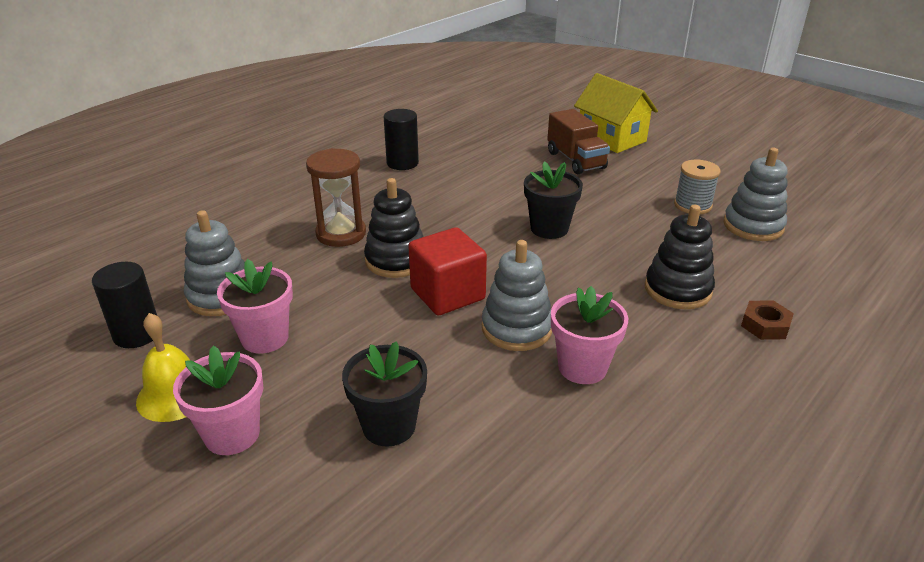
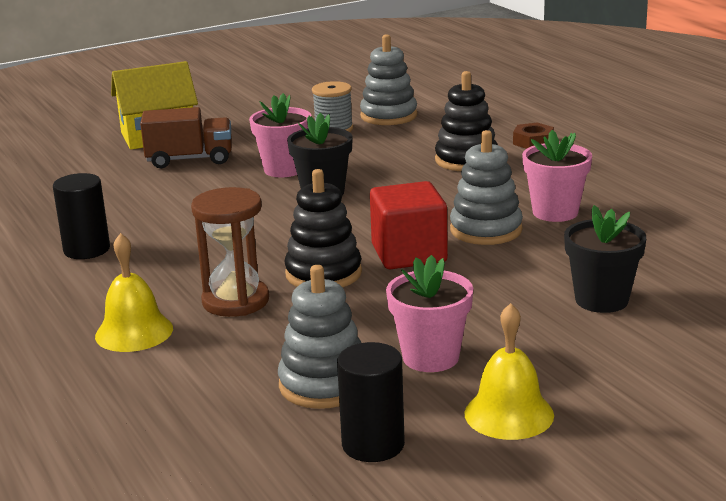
camera: 70 degrees left, 10 degrees down
pink flower pot [173,346,263,455] -> pink flower pot moved to [249,93,311,177]
none -> yellow bell [95,233,173,352]

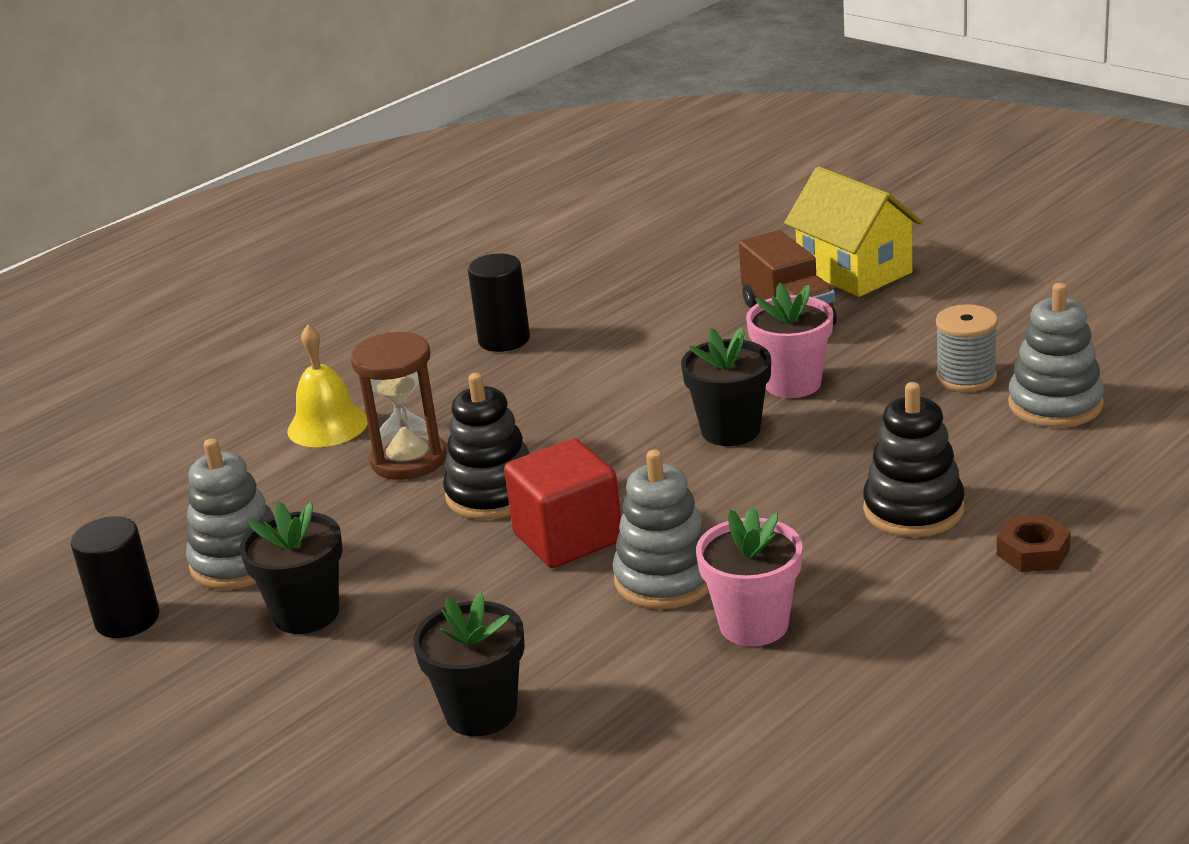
camera: 75 degrees right, 5 degrees up
pink flower pot [386,255,473,372] -> black flower pot [240,501,343,634]
yellow bell [464,303,554,440] -> none

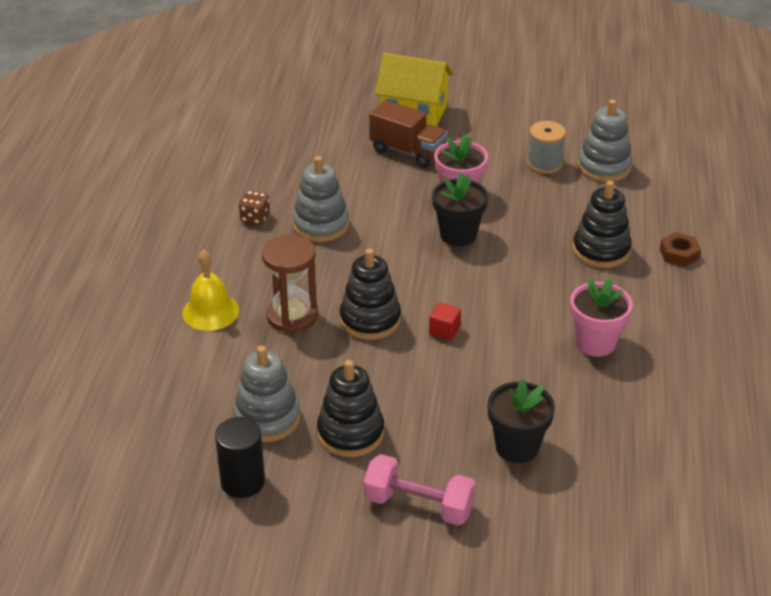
camera: 40 degrees left, 10 degrees up
black flower pot [240,501,343,634] -> black stacking toy [317,360,384,457]
black cylinder [468,254,530,352] -> brown dice [239,190,270,225]
red cube [504,438,621,568] -> red cube [429,302,461,341], size x0.47
grey stacking toy [613,450,709,609] -> grey stacking toy moved to [293,156,349,242]
none -> pink dumbbell [364,454,476,526]

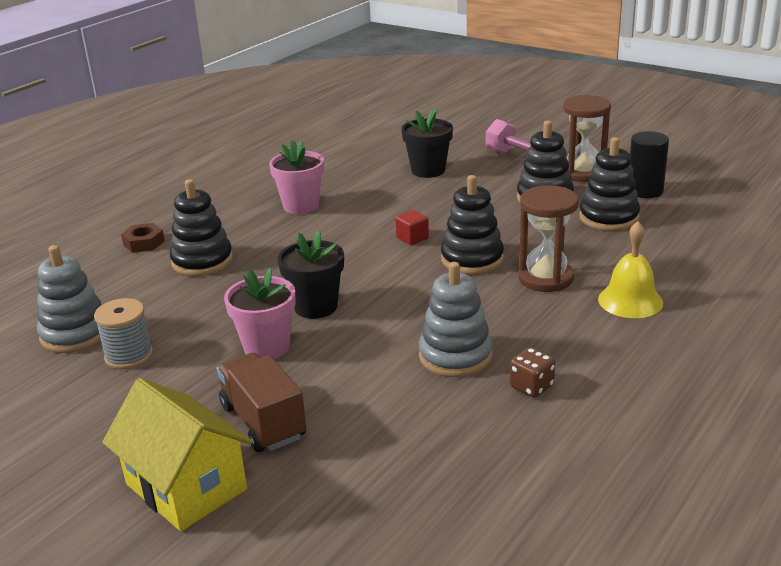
camera: 150 degrees left, 10 degrees down
grey stacking toy [233,346,300,442] -> black stacking toy [579,137,640,231]
none -> brown hourglass [563,95,611,182]

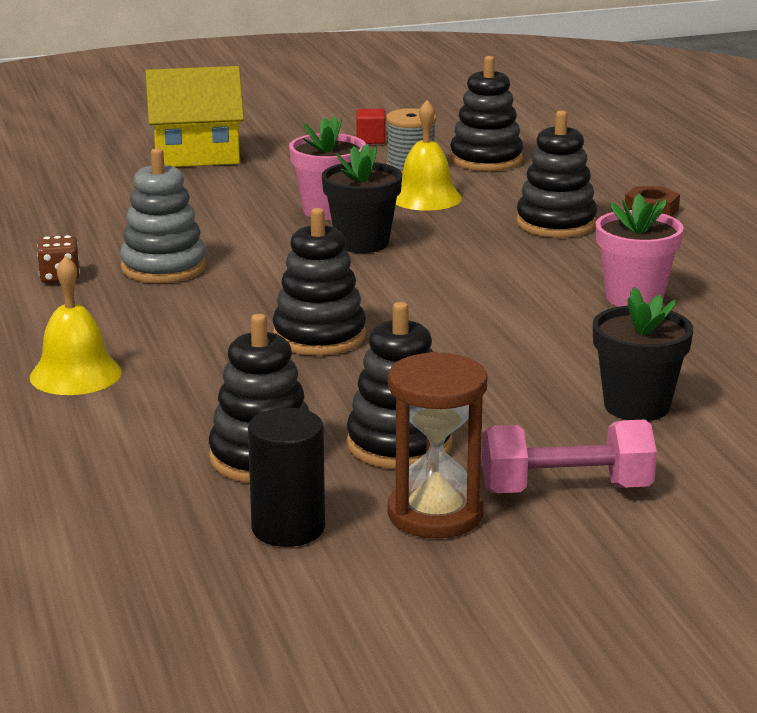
camera: 125 degrees right, 5 degrees down
grey stacking toy [37,245,101,353] -> black stacking toy [450,56,523,171]
brown truck [217,353,307,452] -> none
red cube [396,210,429,245] -> red cube moved to [356,109,386,144]
brown hourglass [518,185,579,292] -> none
none -> yellow bell [396,100,462,211]

